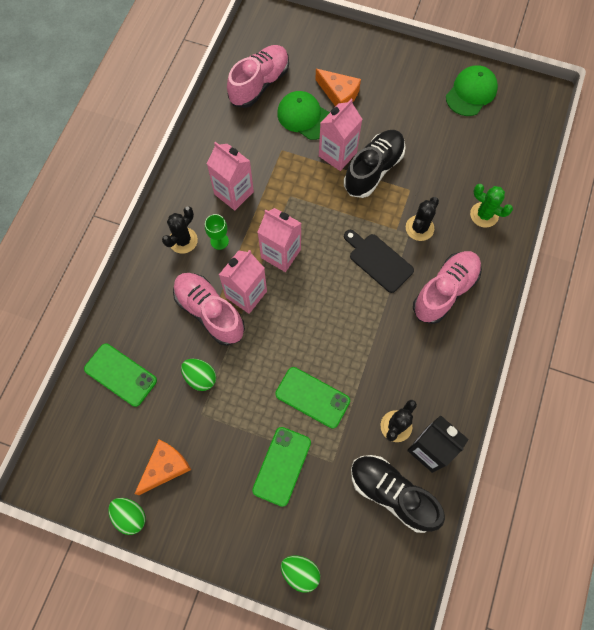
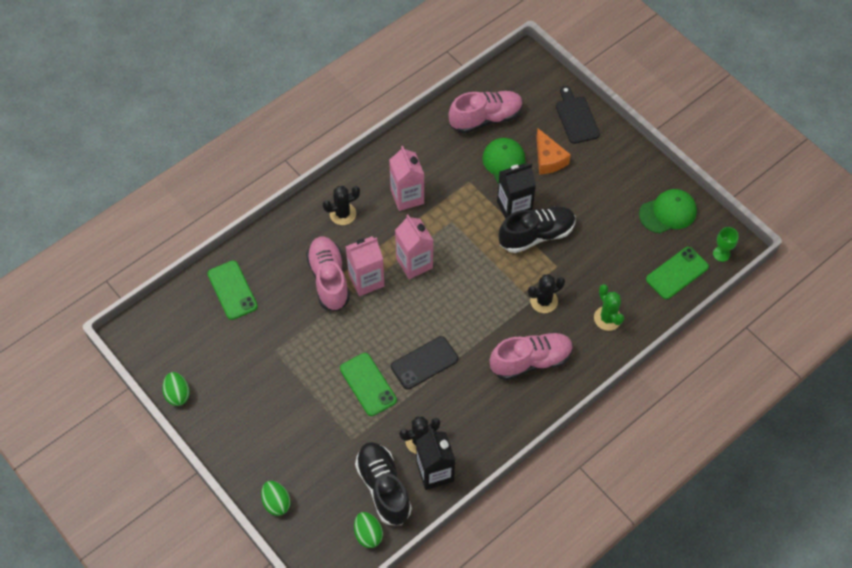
camera: 30 degrees right, 10 degrees down
orange cheese [135,439,191,495] -> none
green egg [181,359,216,391] -> green egg moved to [354,512,383,548]
green goblet [205,214,229,250] -> green goblet moved to [713,227,739,262]
green phone [252,427,311,507] -> green phone moved to [646,247,709,299]
pink carton [319,99,362,171] -> black carton [497,163,536,219]
black cutting board [344,230,414,293] -> black cutting board moved to [556,86,600,144]
none -> black phone [391,336,458,390]

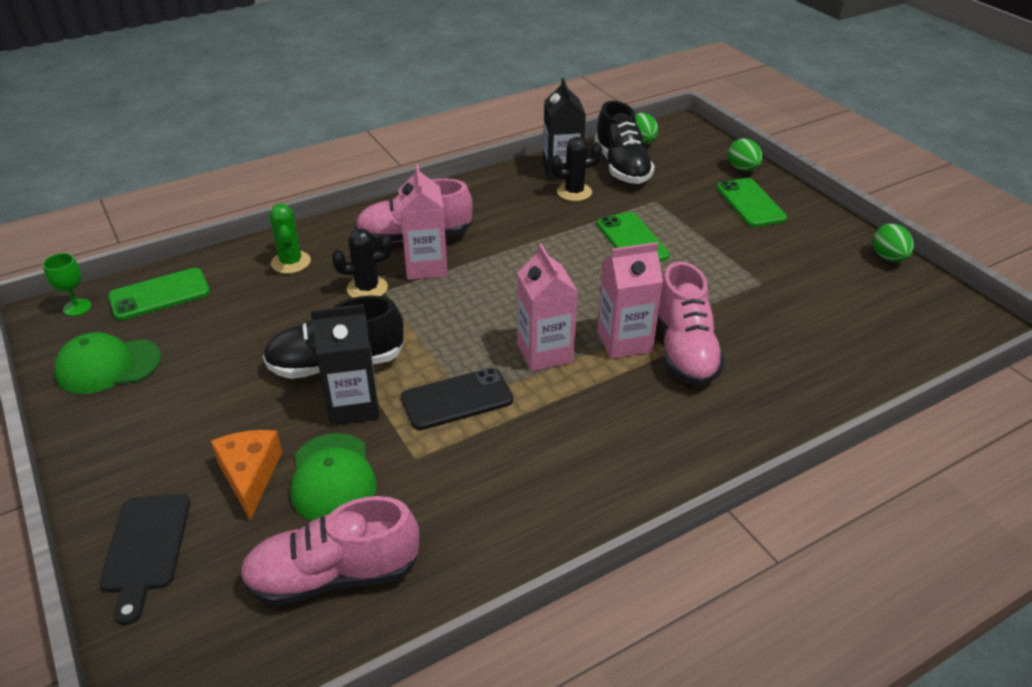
camera: 170 degrees left, 20 degrees down
green phone [207,261,258,320] -> green phone moved to [717,178,787,227]
black cactus [323,186,360,225] -> none
pink carton [389,146,424,211] -> pink carton moved to [398,164,447,280]
black phone [391,336,458,390] -> black phone moved to [401,368,513,430]

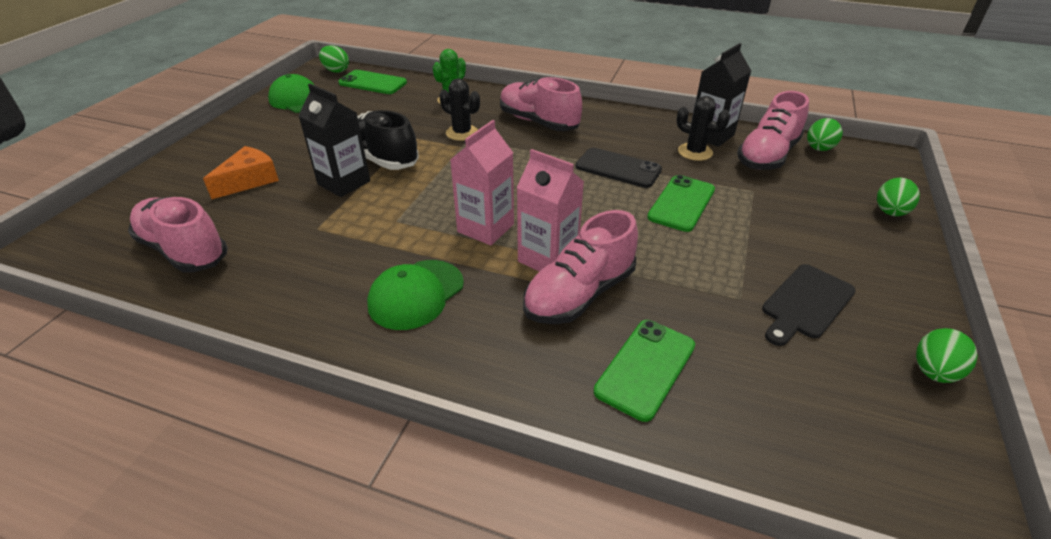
camera: 50 degrees right, 0 degrees up
green goblet [43,253,92,316] -> green egg [319,45,349,73]
black cutting board [99,494,190,625] -> black cutting board moved to [762,264,856,346]
green cap [290,433,377,521] -> green cap moved to [367,260,464,330]
pink carton [398,164,447,280] -> none
black phone [401,368,513,430] -> black phone moved to [576,148,662,188]
black shoe [594,101,655,184] -> pink shoe [737,91,809,170]
green phone [717,178,787,227] -> green phone moved to [594,320,695,422]

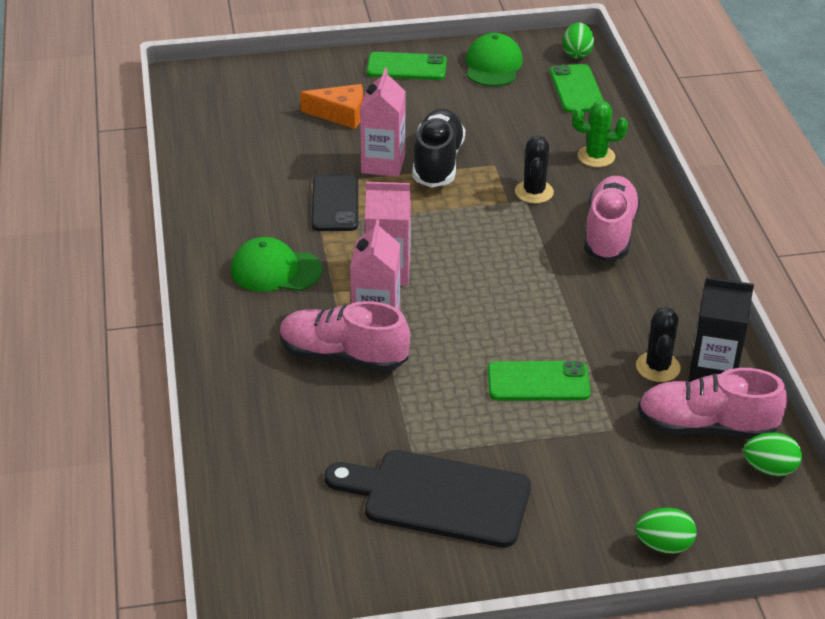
camera: 60 degrees right, 0 degrees up
pink shoe [128,197,228,273] -> none
black carton [298,84,370,197] -> pink carton [360,68,406,177]
black phone [576,148,662,188] -> black phone moved to [312,174,358,231]
green phone [594,320,695,422] -> green phone moved to [367,52,447,80]
black cutting board [762,264,856,346] -> black cutting board [325,450,531,548], size x1.57
green egg [916,328,978,383] -> none

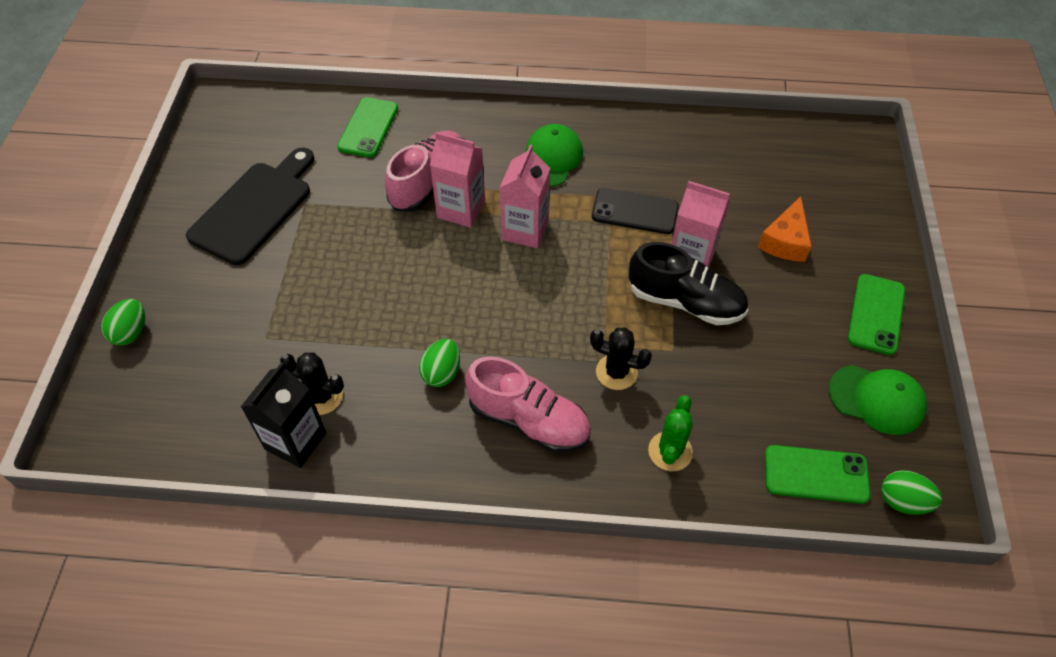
camera: 105 degrees right, 15 degrees up
green phone [488,361,590,401] -> green phone moved to [337,97,398,157]
pink shoe [638,368,787,439] -> none
green egg [743,433,802,476] -> green egg moved to [419,339,460,387]

